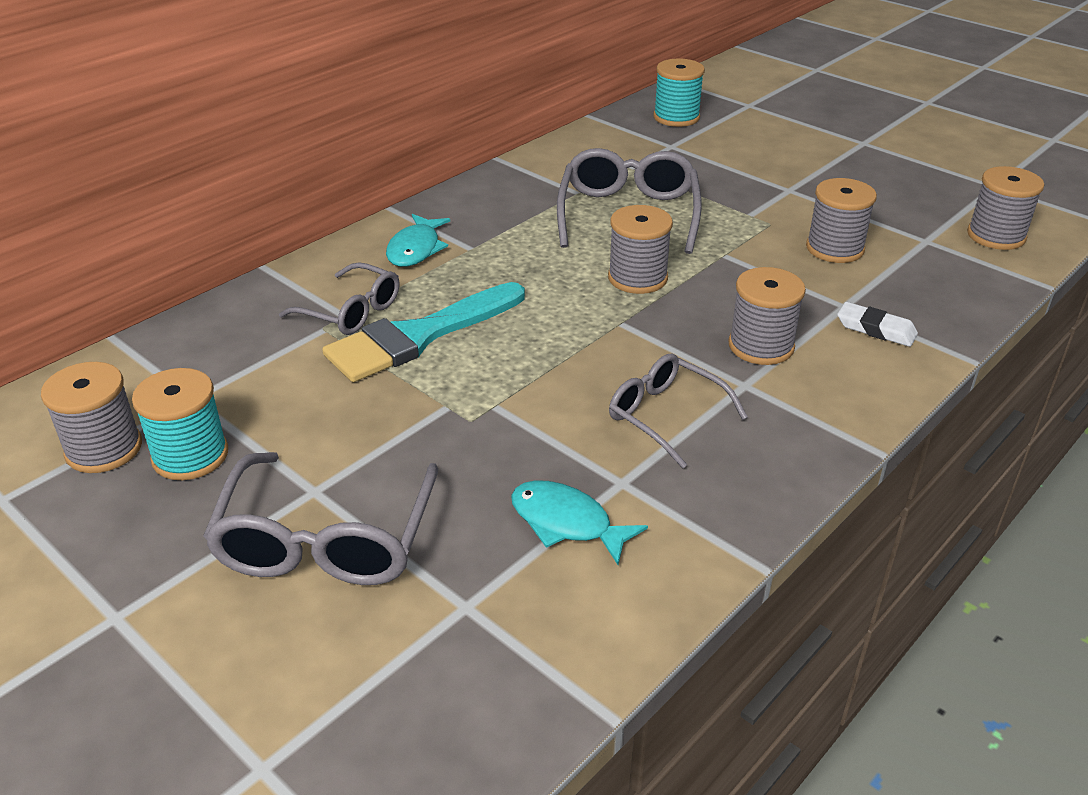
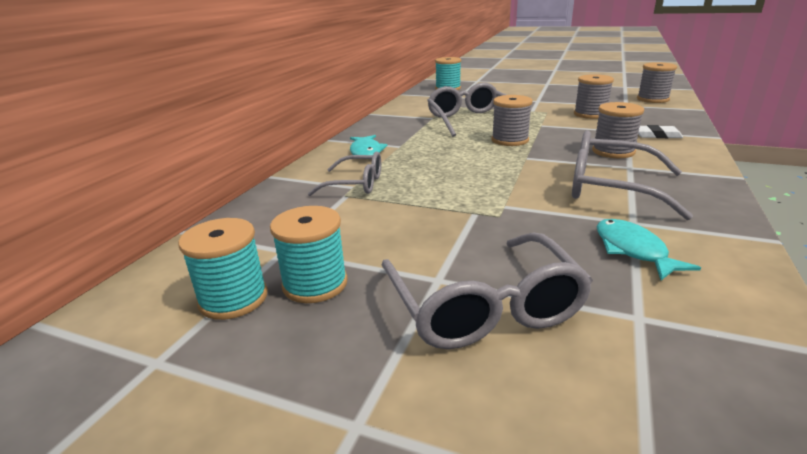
camera: 20 degrees left, 10 degrees down
grey spool [41,362,142,473] -> turquoise spool [178,218,268,320]
turquoise brush [322,282,525,382] -> none
turquoise fish [511,480,648,565] -> turquoise fish turned 60 degrees clockwise [597,219,701,280]
grey glasses [609,354,748,468] -> grey glasses [572,131,693,220], size x1.57

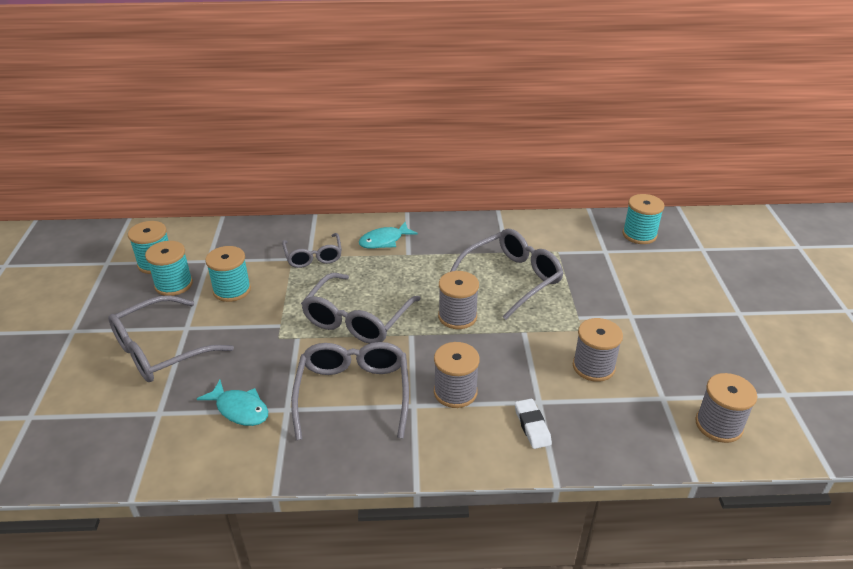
camera: 65 degrees right, 10 degrees up
turquoise fish [597,219,701,280] -> turquoise fish turned 75 degrees clockwise [197,380,268,426]
none -> turquoise spool [205,246,251,302]
none -> grey glasses [301,273,421,344]

